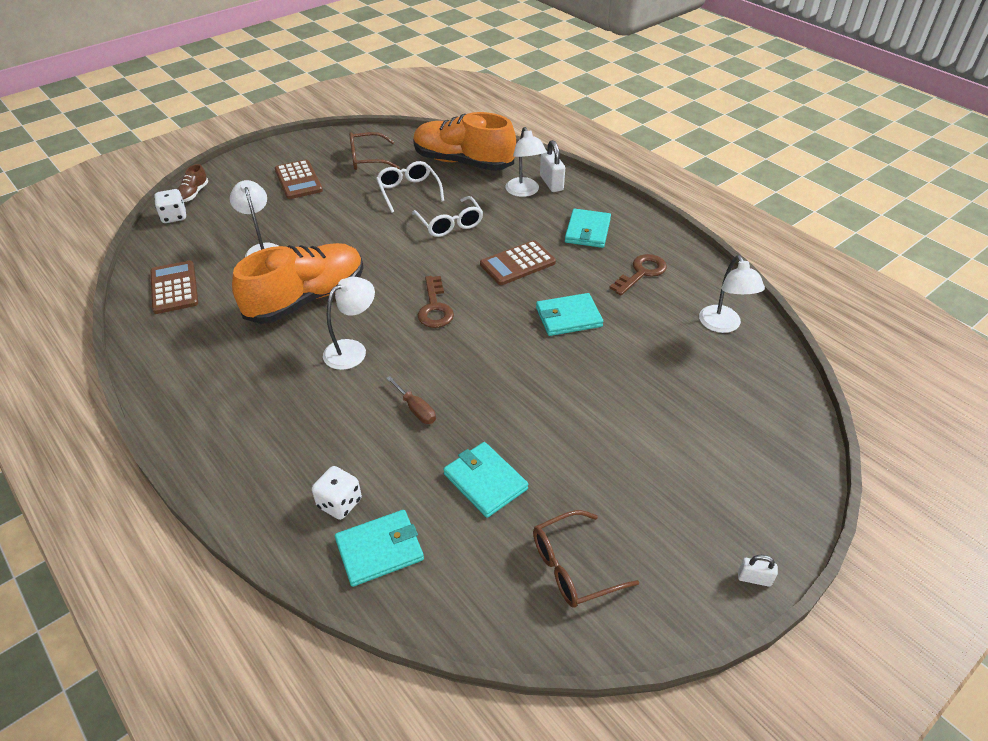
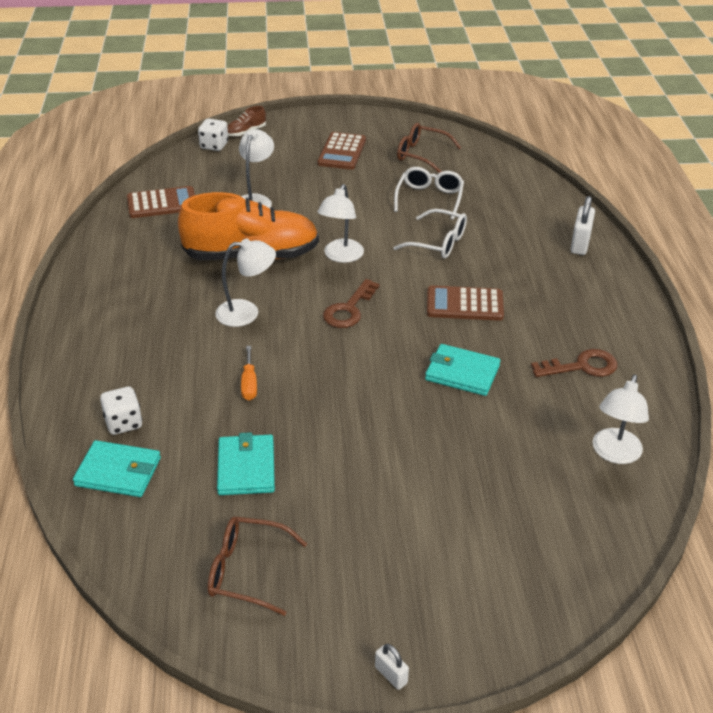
camera: 35 degrees right, 5 degrees down
brown calculator [151,261,198,314] -> brown calculator turned 60 degrees clockwise [127,186,195,218]
brown screwdriver [386,376,436,424] -> orange screwdriver [241,346,257,400]
white glasses [412,196,483,237] -> white glasses turned 75 degrees counterclockwise [393,209,467,259]
orange shoe [413,112,516,171] -> none
white lamp [505,127,546,197] -> white lamp moved to [317,184,364,263]
turquoise wallet [565,209,611,248] -> none

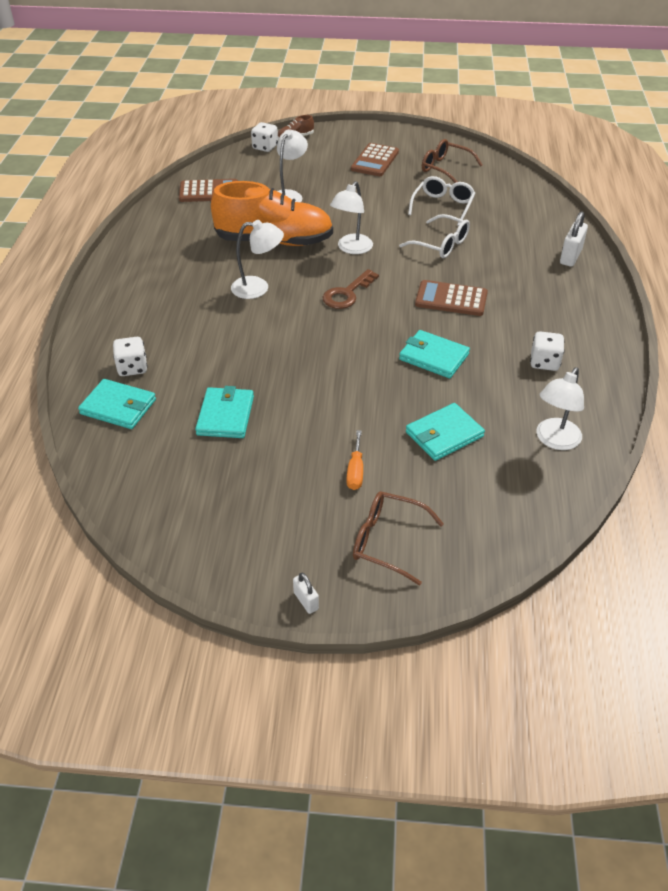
camera: 10 degrees right, 5 degrees up
brown glasses [207,516,307,616] -> brown glasses moved to [353,491,444,586]
orange screwdriver [241,346,257,400] -> orange screwdriver moved to [347,430,363,490]
brown key [531,349,618,377] -> white dice [530,331,564,371]
none -> turquoise wallet [406,403,485,461]

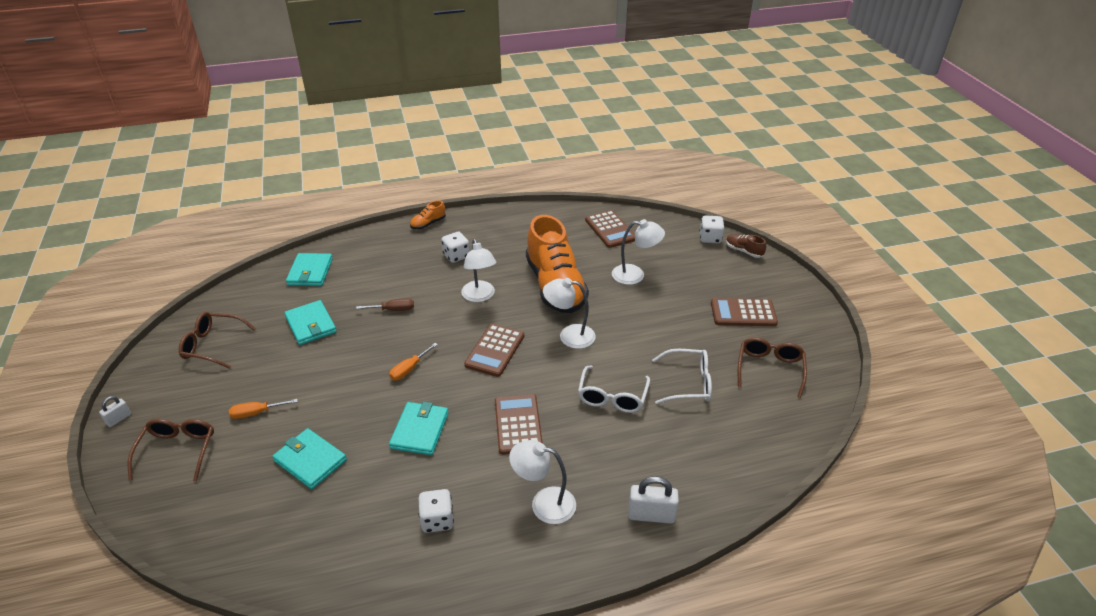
camera: 70 degrees right, 5 degrees down
white dice [113,337,147,376] -> white dice moved to [441,232,470,263]
turquoise wallet [195,386,254,438] -> turquoise wallet turned 75 degrees clockwise [284,300,337,345]
brown key [323,269,379,309] -> brown calculator [464,324,524,377]
white lamp [537,368,584,450] -> white lamp moved to [509,440,576,524]
none -> brown glasses [179,312,256,369]
none -> brown screwdriver [356,298,414,311]
none -> orange screwdriver [389,343,438,381]
none -> orange shoe [410,200,446,229]

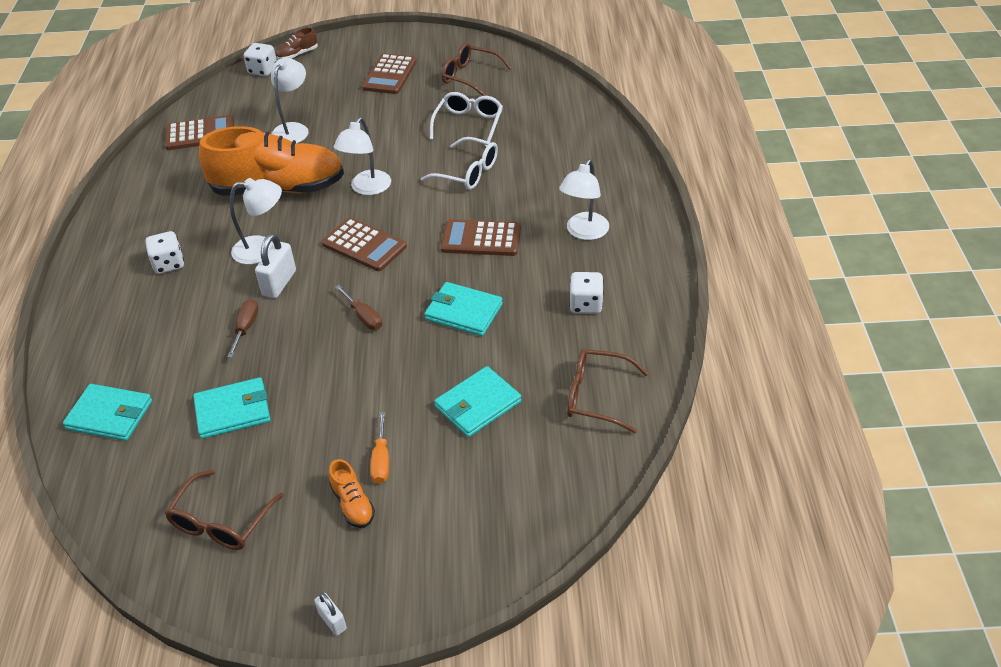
camera: 75 degrees left, 5 degrees up
brown glasses [128,419,214,482] -> brown glasses moved to [567,349,648,433]
orange screwdriver [389,343,438,381] -> brown screwdriver [335,285,382,330]
orange shoe [410,200,446,229] -> orange shoe moved to [329,459,375,528]
white padlock [628,476,679,524] -> white padlock moved to [255,233,296,298]

